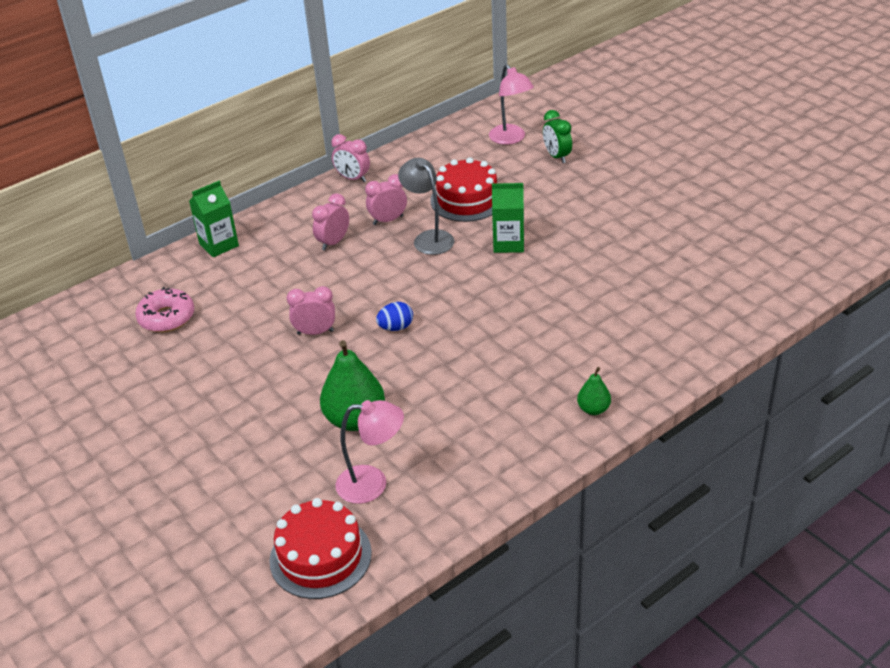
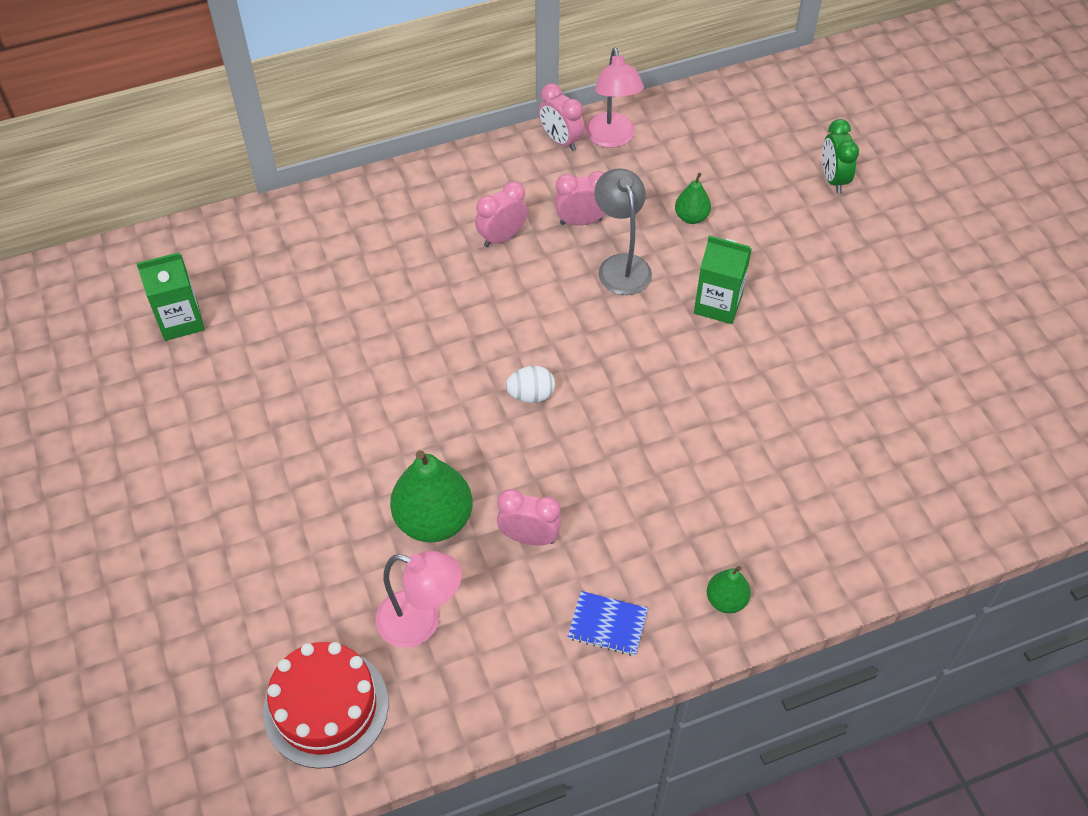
camera: 15 degrees right, 15 degrees up
pink donut [135,287,194,332] -> none
green carton [189,181,239,257] -> green carton moved to [136,252,205,341]
pink clock [287,286,335,335] -> pink clock moved to [497,489,562,545]
blue egg [376,302,413,331] -> white egg [506,366,555,403]
red cake [430,157,497,222] -> green pear [675,172,711,224]
pink lamp [489,64,534,145] -> pink lamp moved to [586,48,644,148]
none -> blue notebook [568,591,648,656]

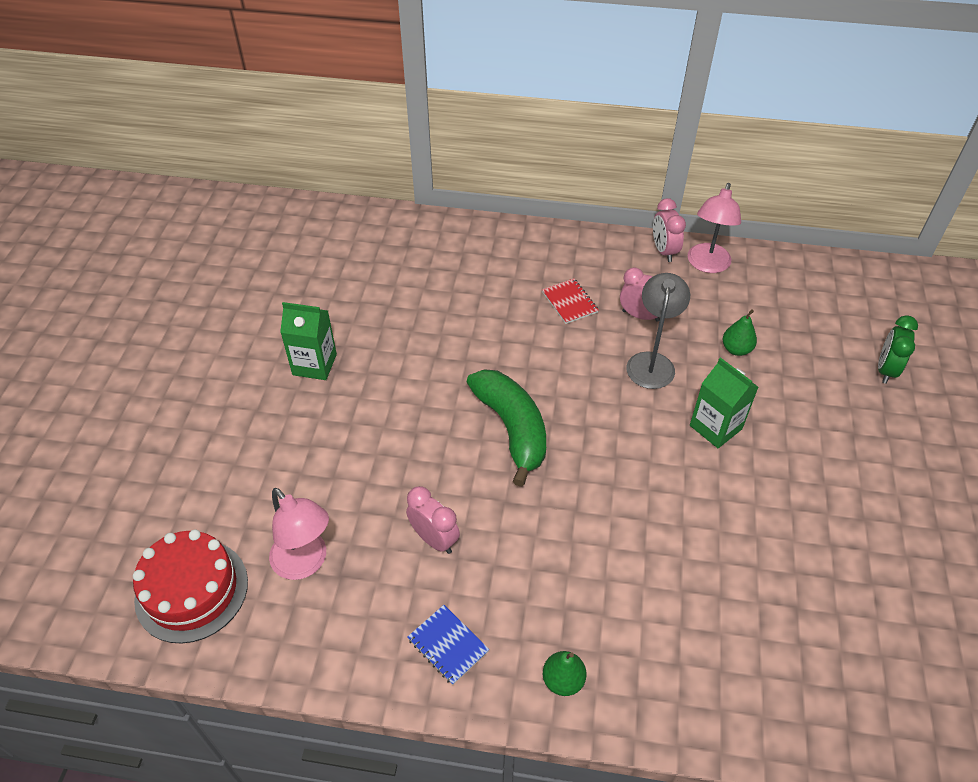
camera: 30 degrees right, 5 degrees down
green carton [136,252,205,341] -> green carton moved to [280,302,337,380]
green pear [390,450,473,543] -> none
pink clock [475,182,528,247] -> red notebook [542,278,599,324]
white egg [506,366,555,403] -> green banana [467,369,546,487]

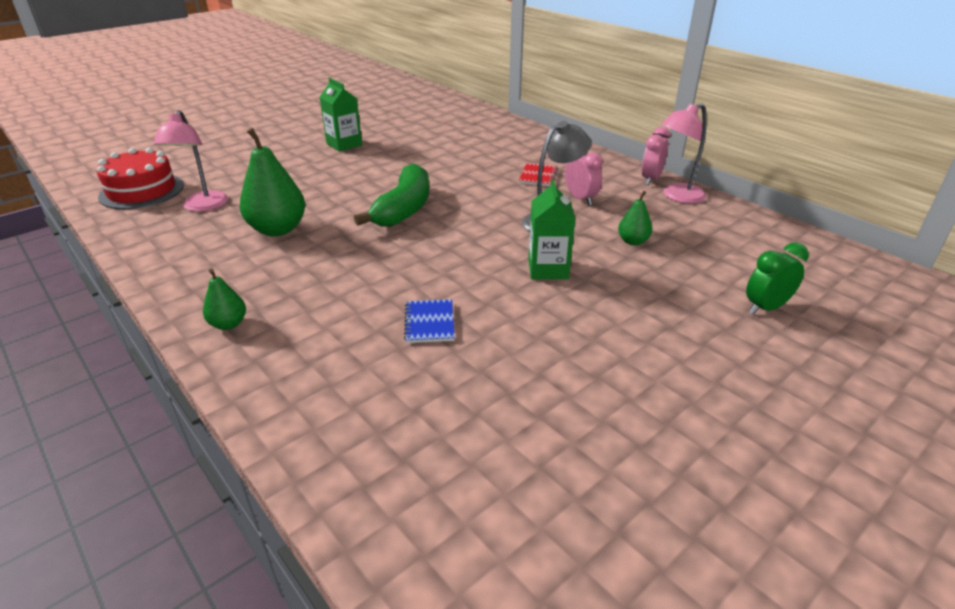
camera: 40 degrees right, 15 degrees down
pink clock [406,486,460,554] -> green pear [240,128,305,236]
blue notebook [408,605,489,685] -> blue notebook moved to [404,299,455,343]

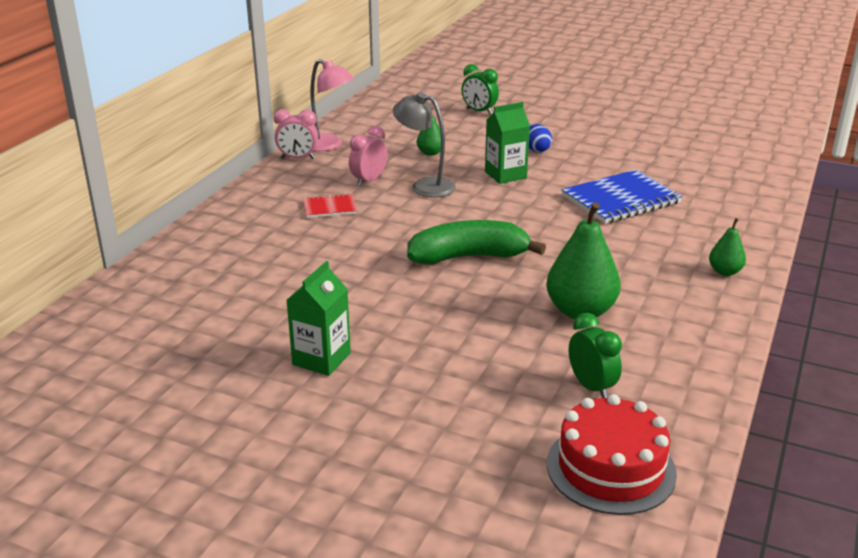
camera: 115 degrees left, 5 degrees down
pink lamp [154,110,228,212] -> green clock [569,313,622,398]
blue notebook [404,299,455,343] -> blue notebook [562,170,682,224], size x1.95
none -> blue egg [529,124,552,152]

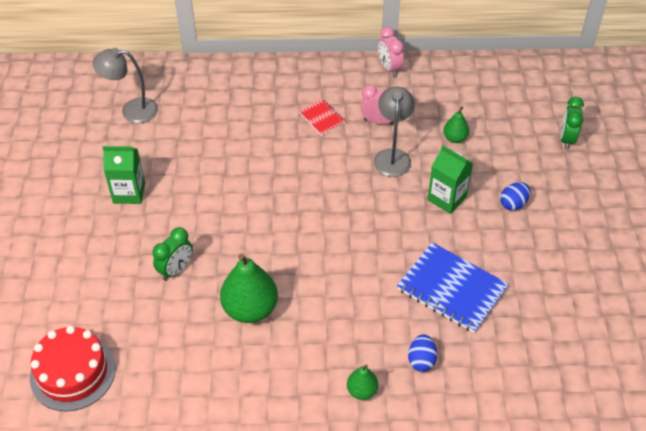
camera: 65 degrees right, 20 degrees up
pink lamp [310,59,354,151] -> none
green banana [407,220,546,264] -> none
green clock [569,313,622,398] -> green clock moved to [152,227,192,281]
none -> grey lamp [92,48,158,123]
none -> blue egg [408,334,437,372]

